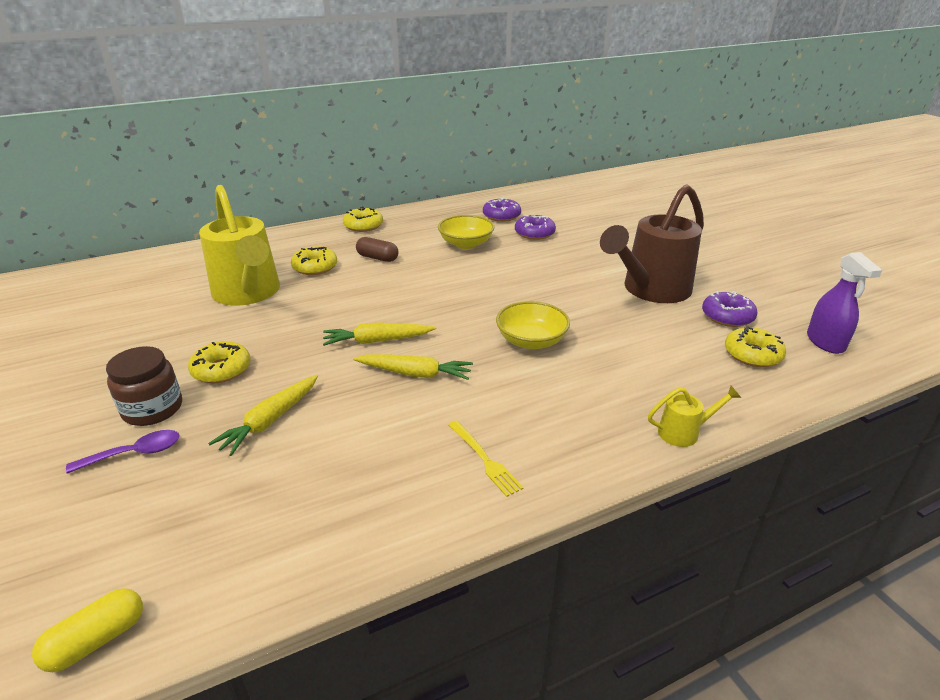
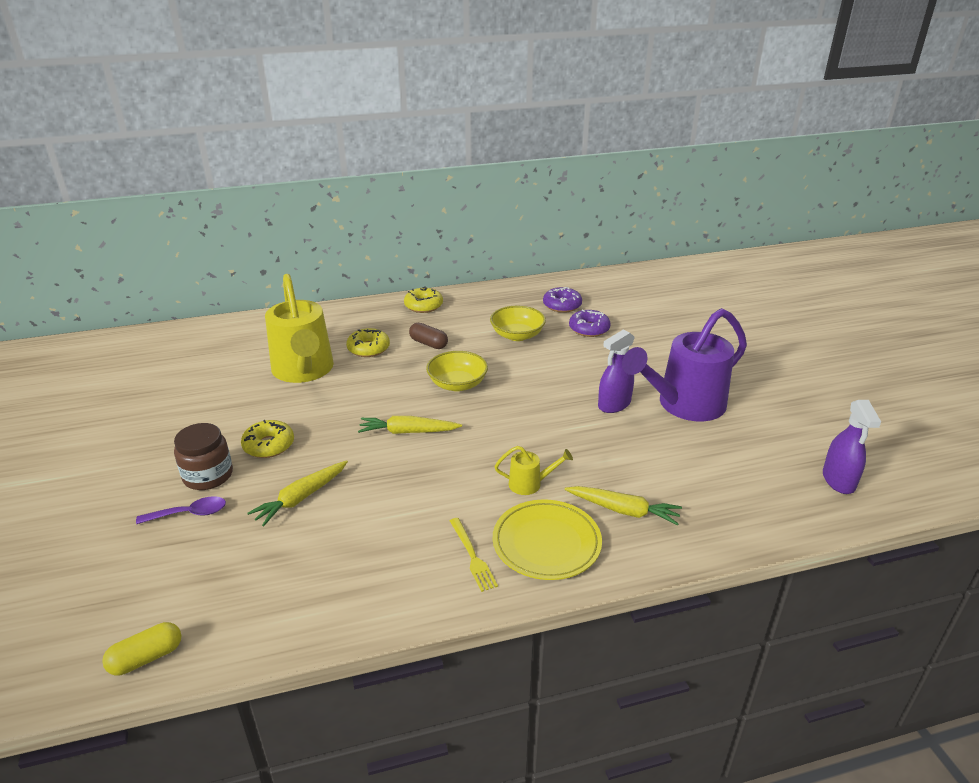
camera: 10 degrees right, 0 degrees up
yellow carrot [353,354,473,380] -> yellow carrot moved to [565,486,682,525]
yellow bowl [496,301,570,349] -> yellow bowl moved to [426,351,488,391]
brown watering can [600,184,704,303] -> purple watering can [622,308,747,421]
yellow watering can [648,386,741,447] -> yellow watering can moved to [495,446,573,495]
purple donut [702,291,758,327] -> none
yellow donut [725,327,786,367] -> none
none -> yellow plate [493,499,602,580]
none -> purple spray bottle [598,329,635,413]

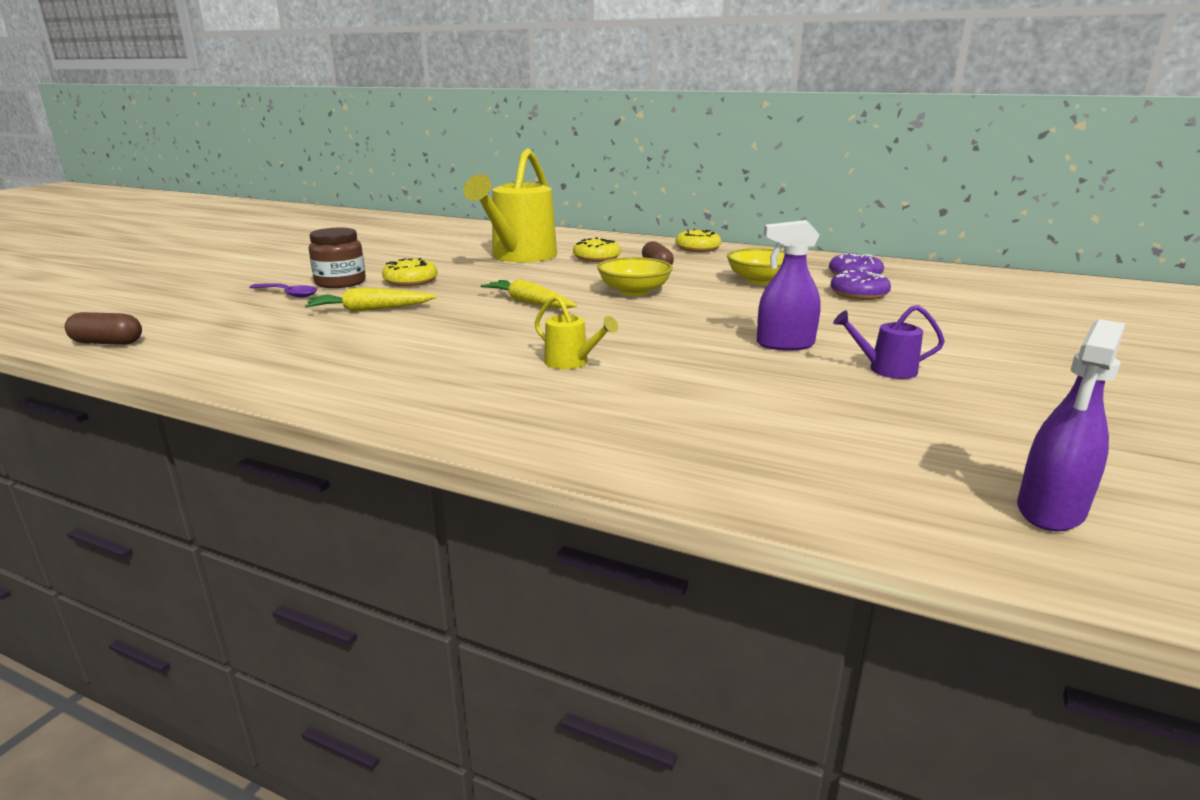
camera: 40 degrees right, 10 degrees down
yellow capsule [102,622,181,676] -> brown capsule [65,312,142,345]
yellow fork [450,518,498,592] -> none
yellow plate [493,499,602,580] -> none
yellow carrot [565,486,682,525] -> none
purple watering can [622,308,747,421] -> purple watering can [833,305,945,379], size x0.42

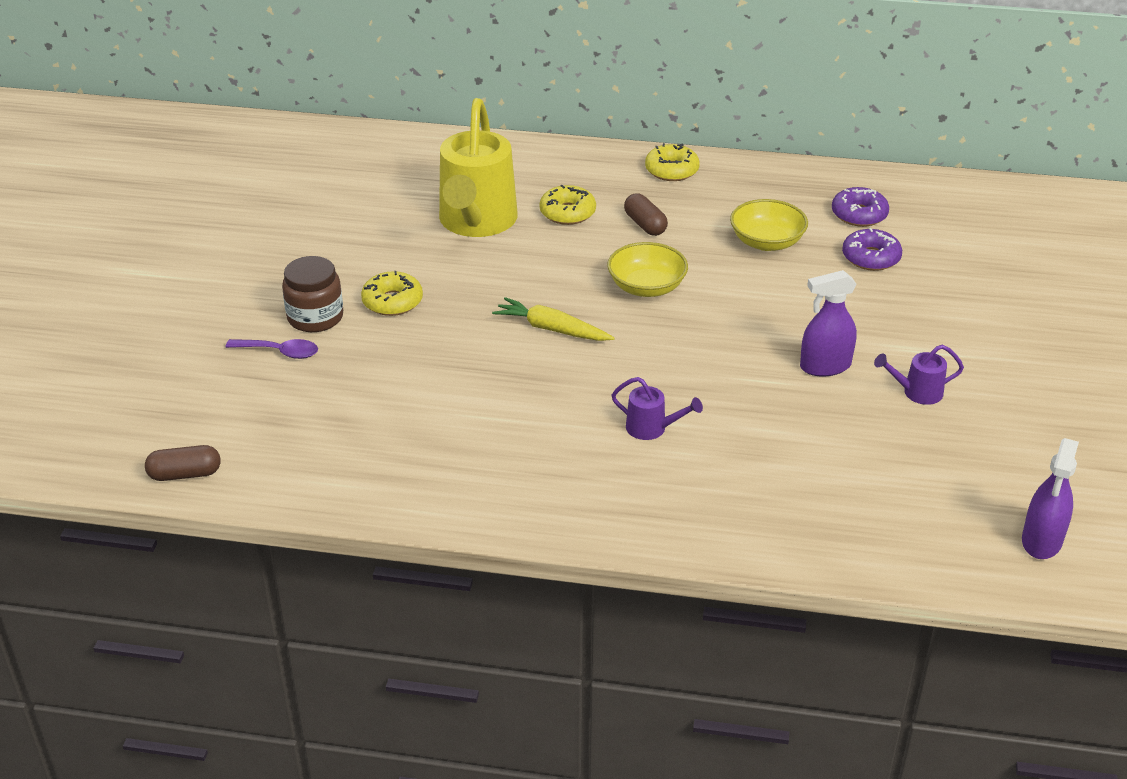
camera: 15 degrees left, 15 degrees up
yellow carrot [305,288,437,312] -> none
yellow watering can [535,295,618,369] -> purple watering can [611,377,703,440]

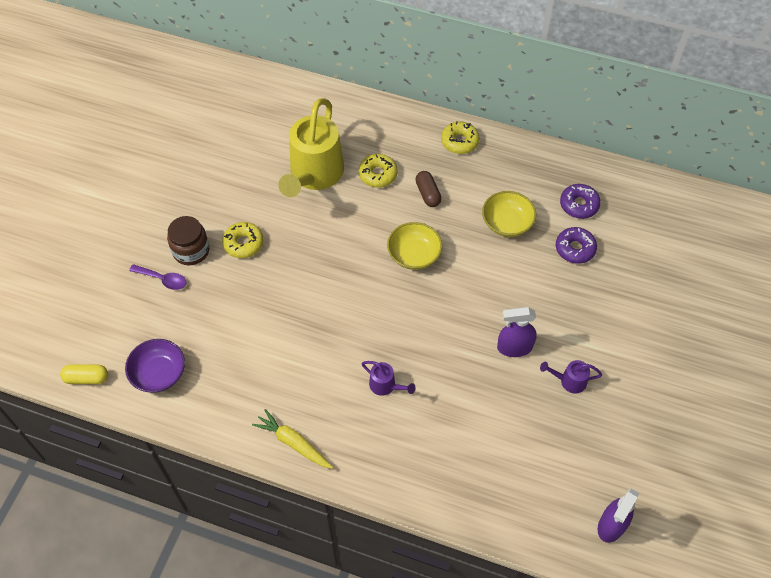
camera: 10 degrees right, 20 degrees up
brown capsule [145,445,221,481] -> yellow capsule [60,364,108,384]
yellow carrot [492,297,615,341] -> yellow carrot moved to [252,409,333,469]
none -> purple bowl [125,339,185,393]

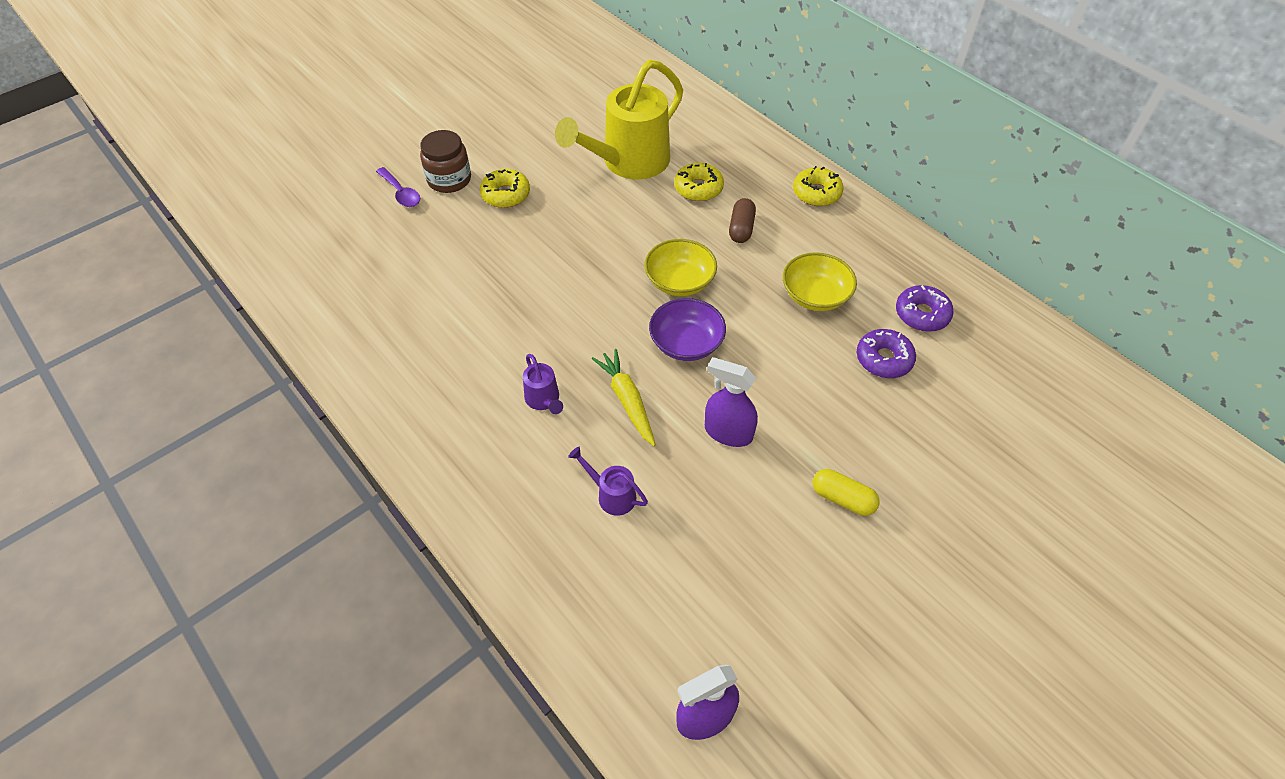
camera: 30 degrees right, 5 degrees down
yellow capsule [60,364,108,384] -> yellow capsule moved to [813,469,880,516]
purple bowl [125,339,185,393] -> purple bowl moved to [649,298,726,361]
yellow carrot [252,409,333,469] -> yellow carrot moved to [592,349,656,446]
purple watering can [540,360,602,394] -> purple watering can moved to [568,447,648,516]

